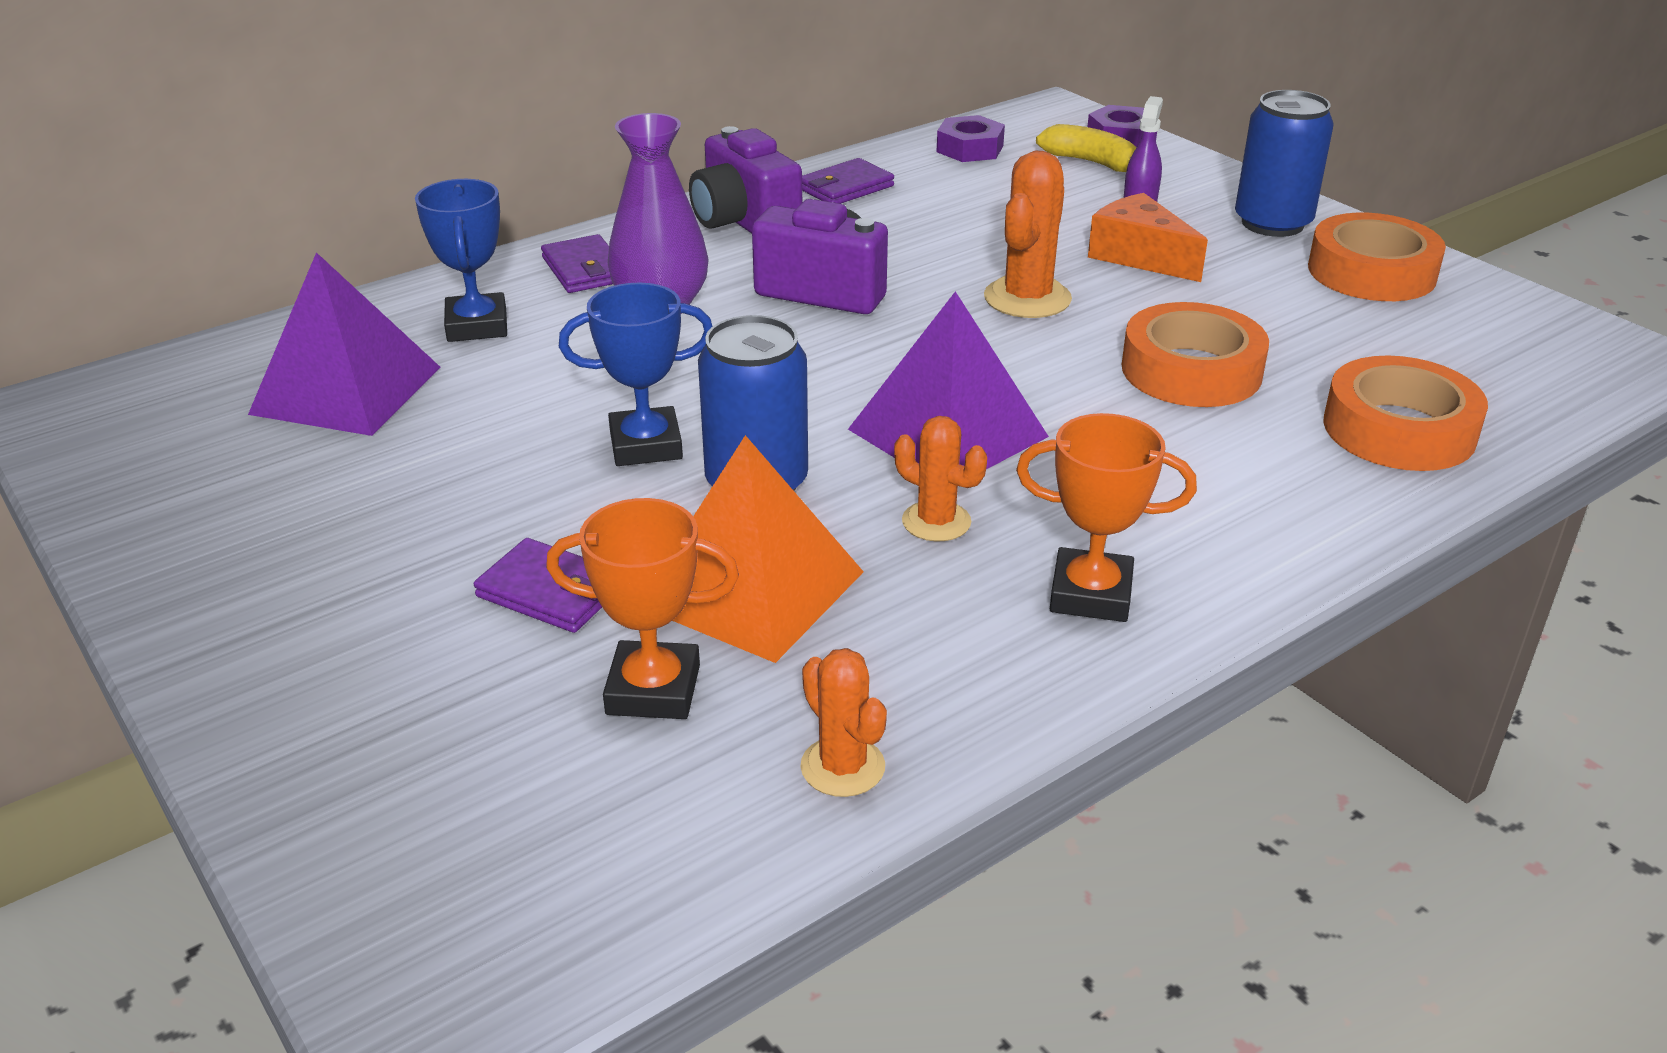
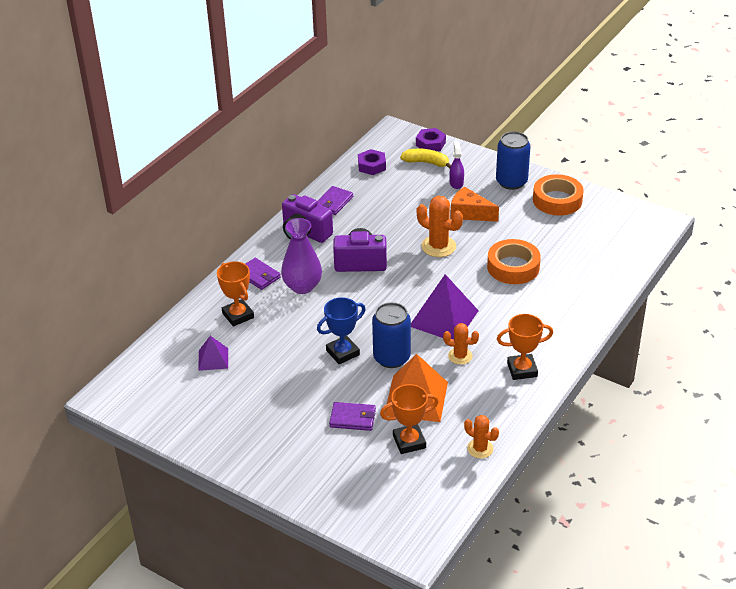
camera: 20 degrees left, 5 degrees up
purple pyramid [248,252,440,436] -> purple pyramid [198,336,228,371], size x0.54
blue trophy [415,179,507,342] -> orange trophy [217,261,254,326]
orange cactus [984,151,1072,318] -> orange cactus turned 60 degrees counterclockwise [417,196,463,257]
orange tape [1323,355,1488,471] -> none

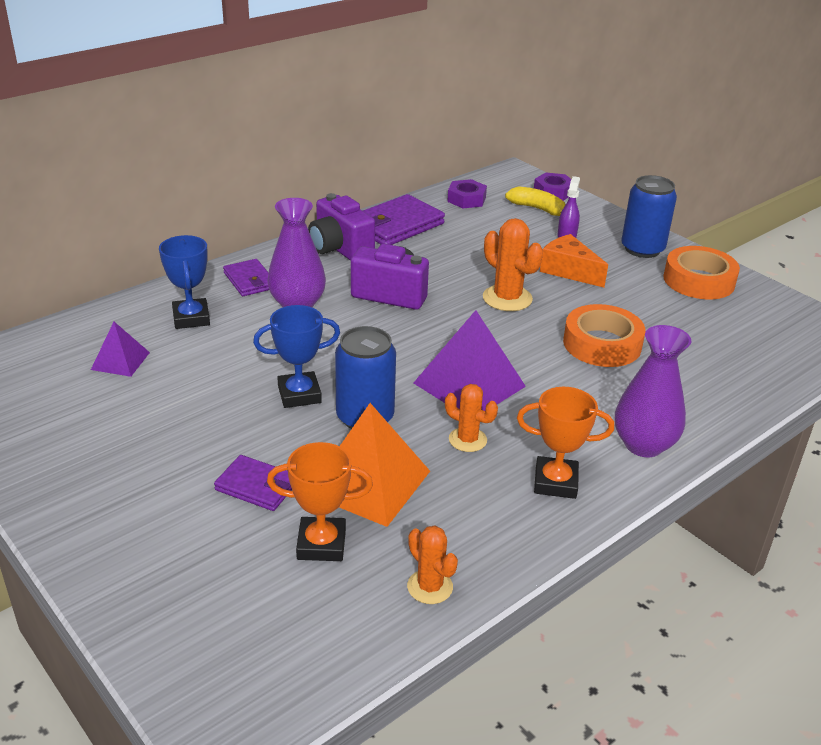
camera: 15 degrees right, 5 degrees down
orange trophy [217,261,254,326] -> blue trophy [159,235,210,329]
purple wallet [317,186,353,215] -> purple wallet [363,194,445,245], size x1.70
none -> purple vase [615,325,692,457]

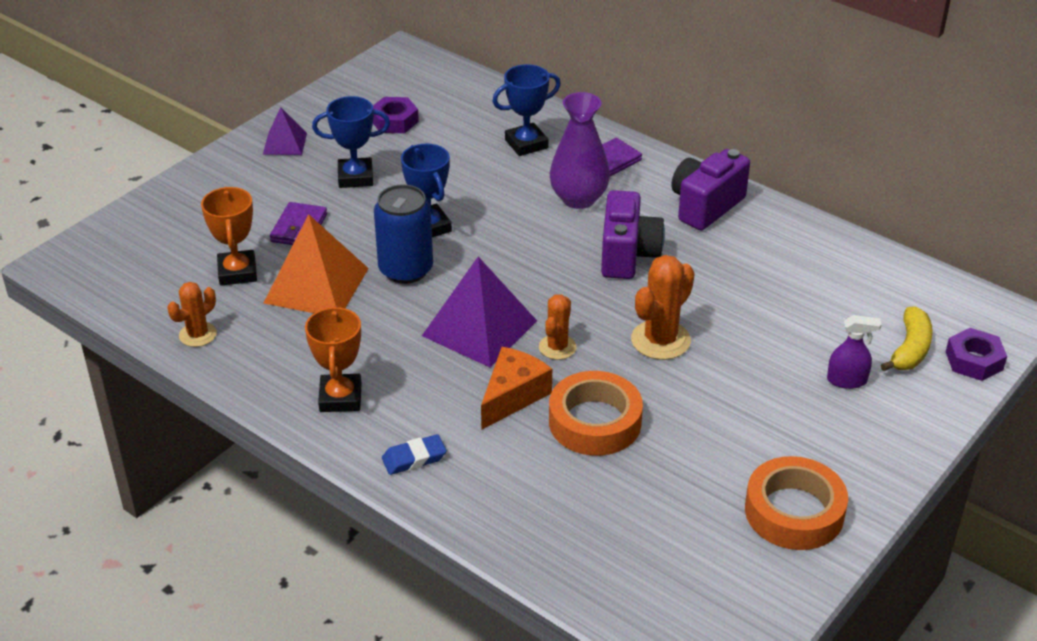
camera: 80 degrees right, 5 degrees up
purple pyramid [91,322,150,377] -> purple pyramid moved to [263,107,307,155]
purple wallet [363,194,445,245] -> none
orange cactus [445,384,498,452] -> orange cactus moved to [539,294,577,360]
purple nut [447,179,487,209] -> purple nut moved to [373,97,419,133]
orange cheese [540,234,608,287] -> orange cheese moved to [481,347,552,430]
purple vase [615,325,692,457] -> blue eraser [382,434,446,475]
blue can [621,175,677,258] -> none
none -> blue trophy [312,96,390,188]

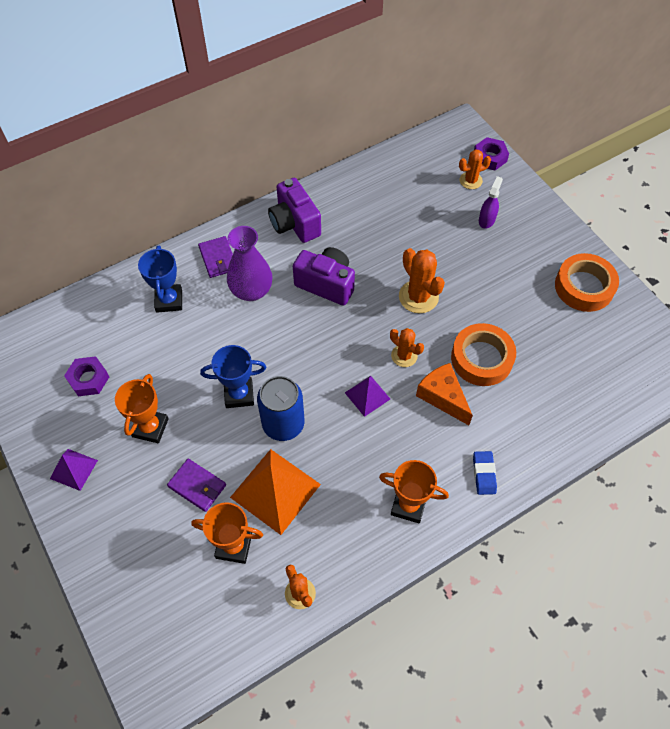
camera: 70 degrees left, 20 degrees up
blue trophy [312,96,390,188] -> orange trophy [115,374,169,443]
purple pyramid [422,257,537,368] -> purple pyramid [345,376,390,417], size x0.54
yellow banana [881,306,933,371] -> orange cactus [459,150,491,189]

